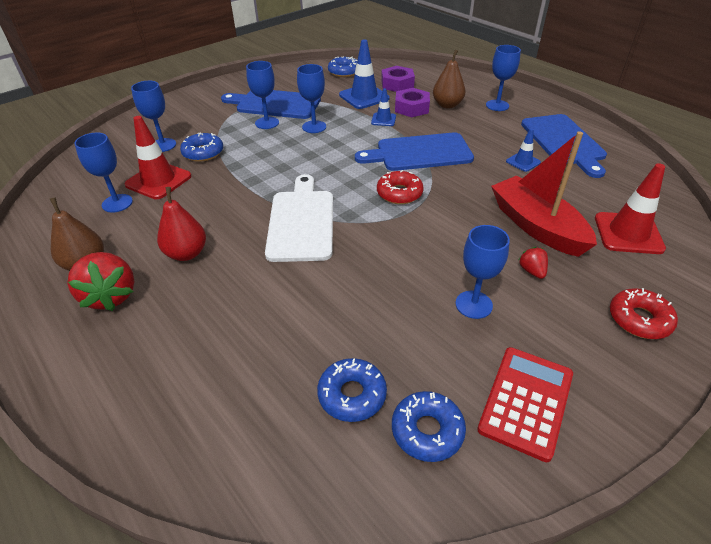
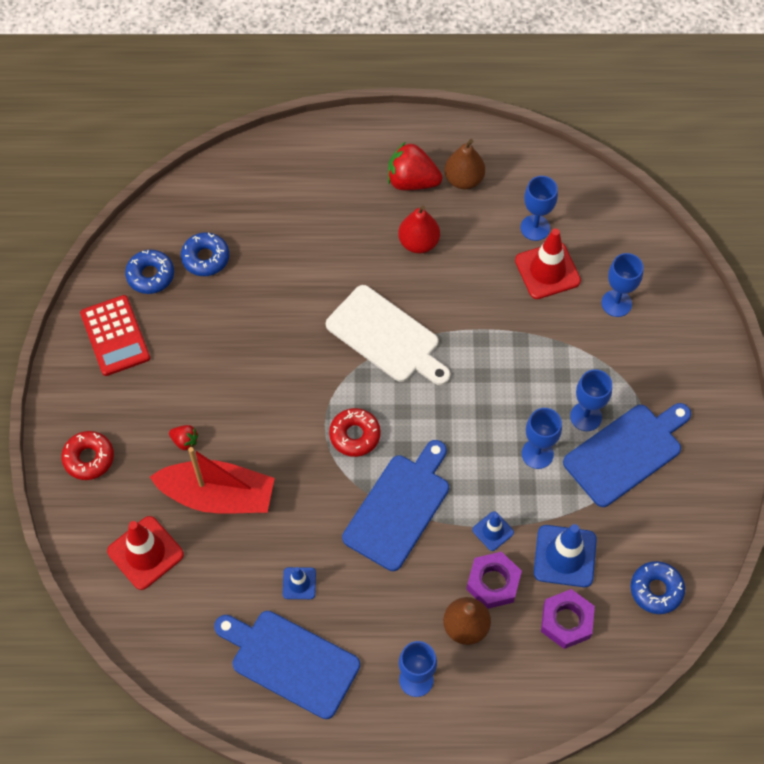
camera: 130 degrees right, 20 degrees up
blue donut [180,133,223,162] -> none
blue goblet [455,225,510,319] -> none

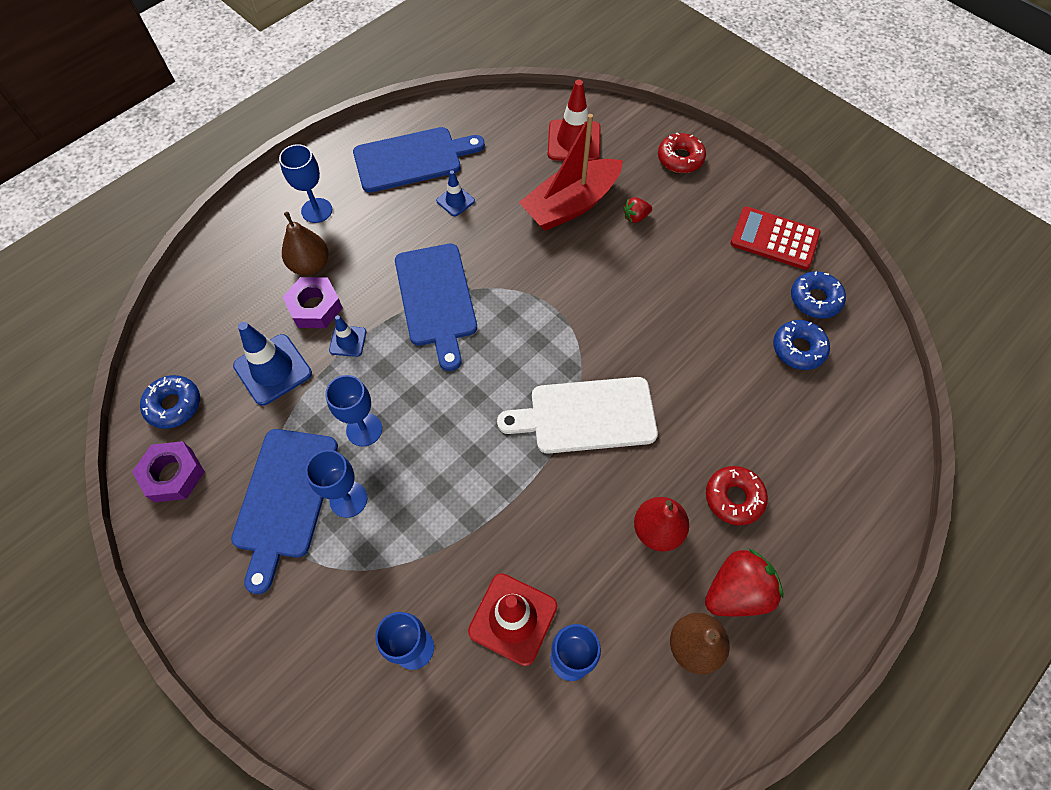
camera: 135 degrees right, 0 degrees up
red donut [329,408,381,457] -> red donut moved to [706,466,768,525]
purple nut [541,589,595,649] -> purple nut moved to [132,441,205,502]

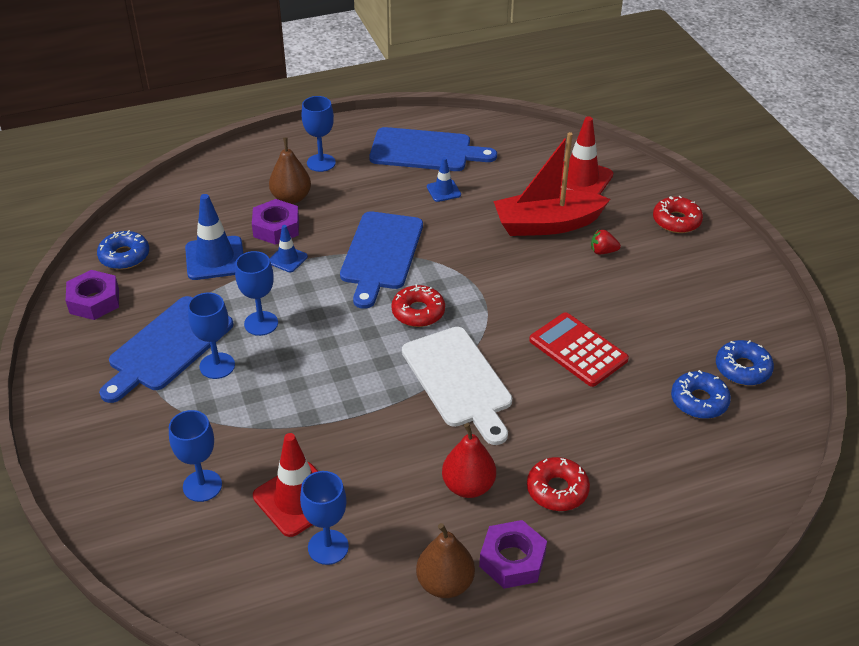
camera: 25 degrees right, 20 degrees down
white cutting board [497,377,658,454] -> white cutting board turned 135 degrees counterclockwise [402,327,512,445]
red strawberry [705,548,783,616] -> purple nut [479,520,547,589]
red calculator [730,206,821,270] -> red calculator moved to [529,312,629,387]
none -> red donut [391,284,445,327]

